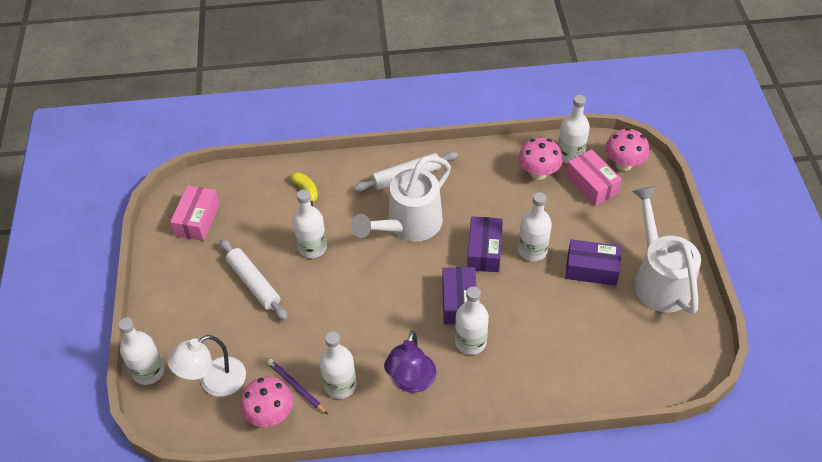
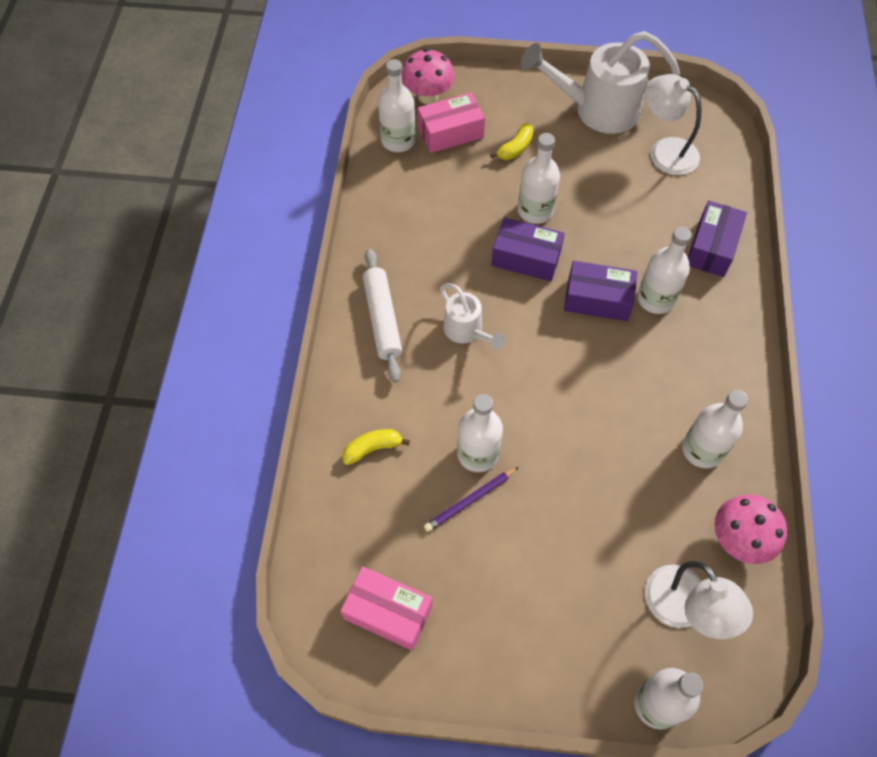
camera: 80 degrees left, 10 degrees up
white rolling pin [220,239,288,321] -> none
purple pencil [267,359,328,415] -> purple pencil moved to [424,467,519,532]
white watering can [351,155,451,242] -> white watering can [440,283,505,350], size x0.54
purple lamp [384,331,437,393] -> none
pink mushroom [518,138,563,180] -> none
purple box [566,239,622,286] -> purple box moved to [688,201,747,277]
none -> yellow banana [490,123,534,160]
none -> white lamp [645,74,702,175]

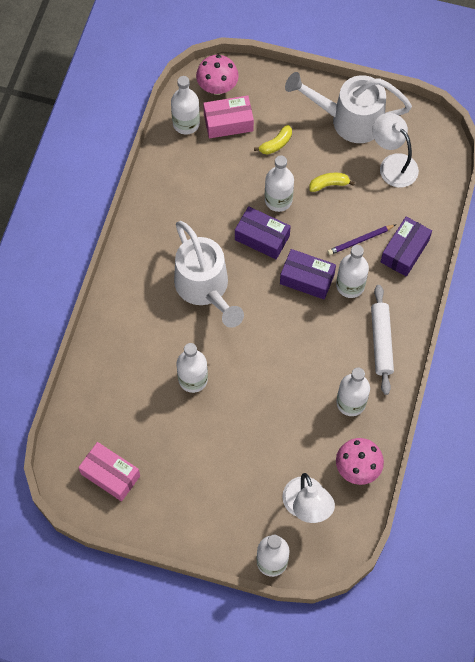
camera: 10 degrees right, 5 degrees up
yellow banana [342,429,410,465] -> yellow banana moved to [309,173,355,192]
white rolling pin [363,249,402,382] -> white rolling pin moved to [371,285,394,395]
purple pencil [424,467,519,532] -> purple pencil moved to [328,225,395,255]
white watering can [440,283,505,350] -> white watering can [174,221,244,328], size x1.87

